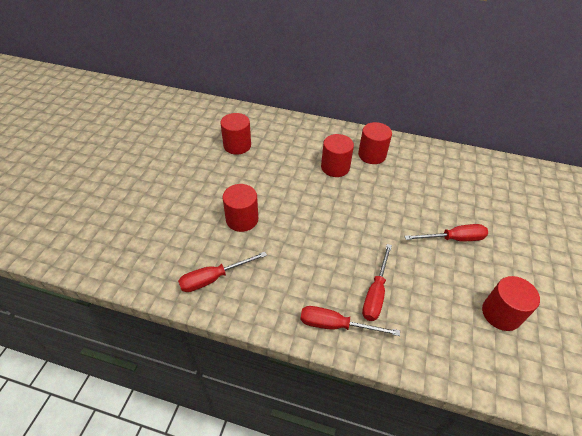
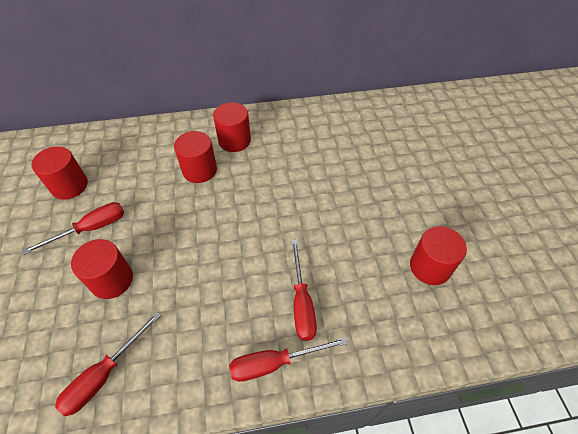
camera: 25 degrees left, 5 degrees up
red screwdriver [404,224,488,241] -> red screwdriver moved to [22,202,125,255]

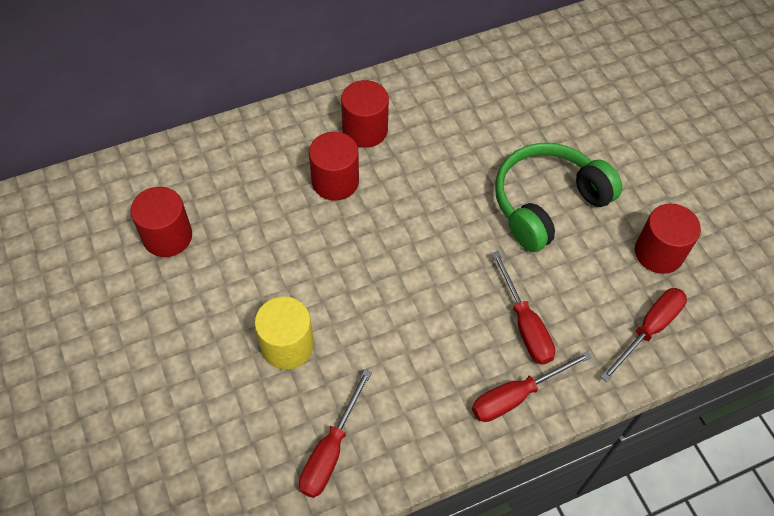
camera: 15 degrees left, 5 degrees up
red screwdriver [22,202,125,255] -> red screwdriver moved to [601,288,687,382]
red cylinder [71,239,133,299] -> yellow cylinder [254,297,314,369]
none -> green headphones [495,143,622,252]

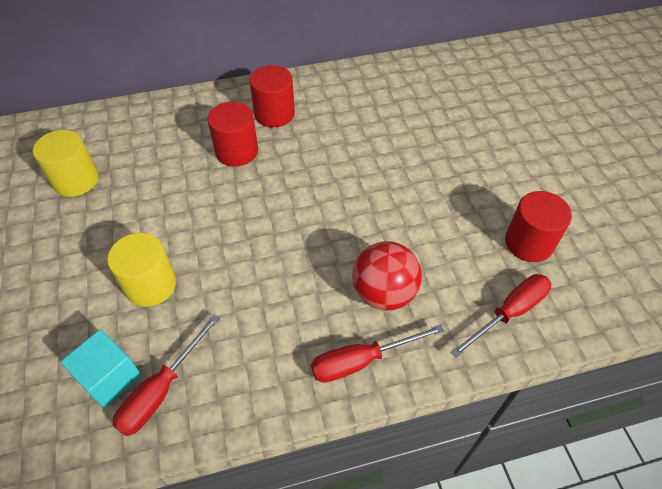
camera: 10 degrees right, 5 degrees down
red cylinder [130,187,192,257] -> yellow cylinder [33,130,98,197]
red screwdriver [492,251,555,365] -> red ball [352,241,422,311]
green headphones [495,143,622,252] -> none
none -> turquoise cube [61,329,141,408]

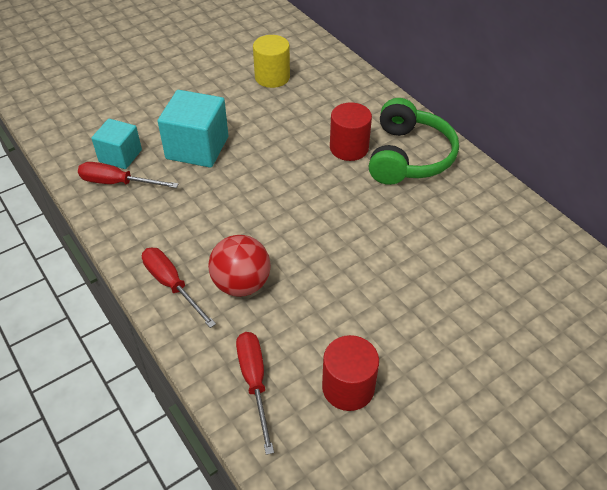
camera: 70 degrees right, 5 degrees down
yellow cylinder [107,233,176,307] -> turquoise cube [158,90,228,168]
red cylinder [250,65,295,127] -> green headphones [369,98,459,185]
red screwdriver [450,274,551,358] -> red screwdriver turned 135 degrees counterclockwise [236,332,274,455]

